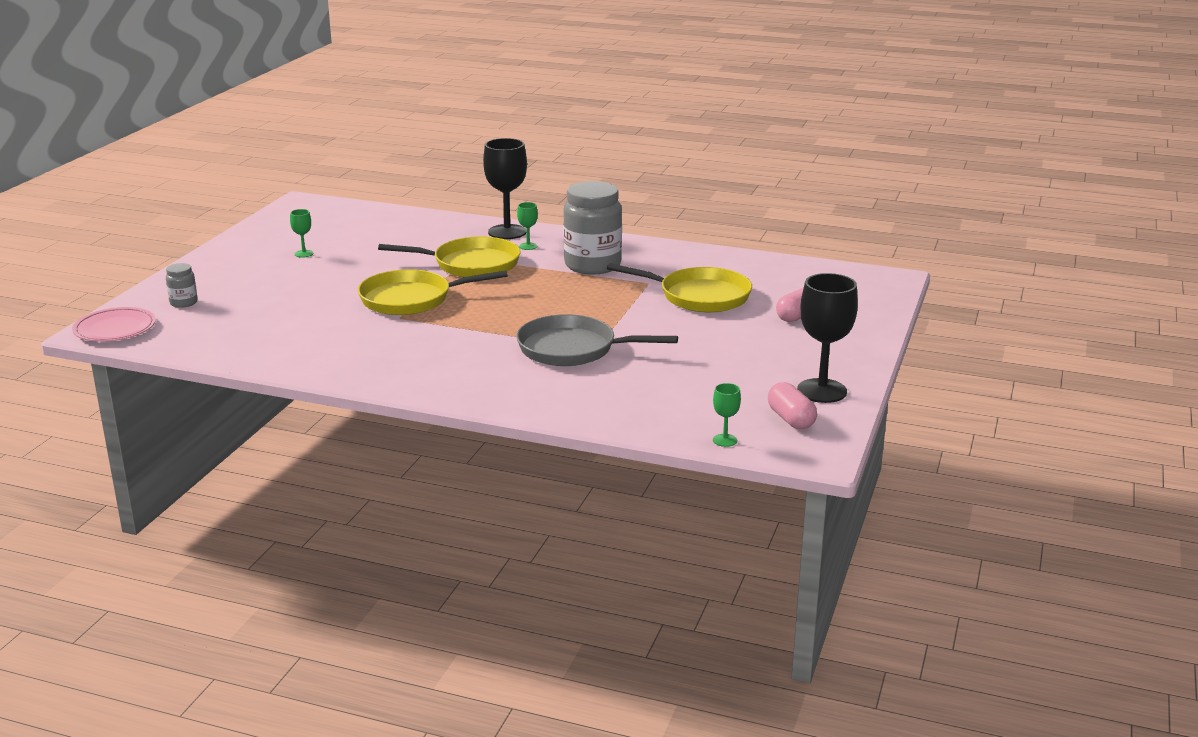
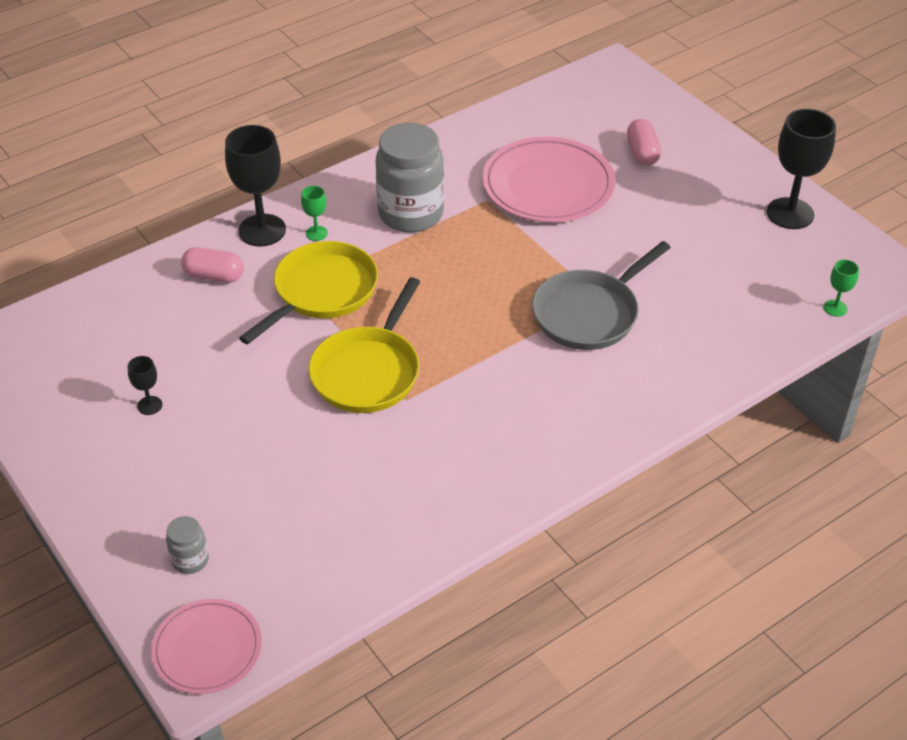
camera: 55 degrees left, 20 degrees up
green goblet [290,209,313,258] -> black goblet [128,356,163,415]
yellow pan [607,263,752,312] -> pink plate [482,137,615,222]
pink capsule [768,382,817,429] -> pink capsule moved to [181,247,244,283]

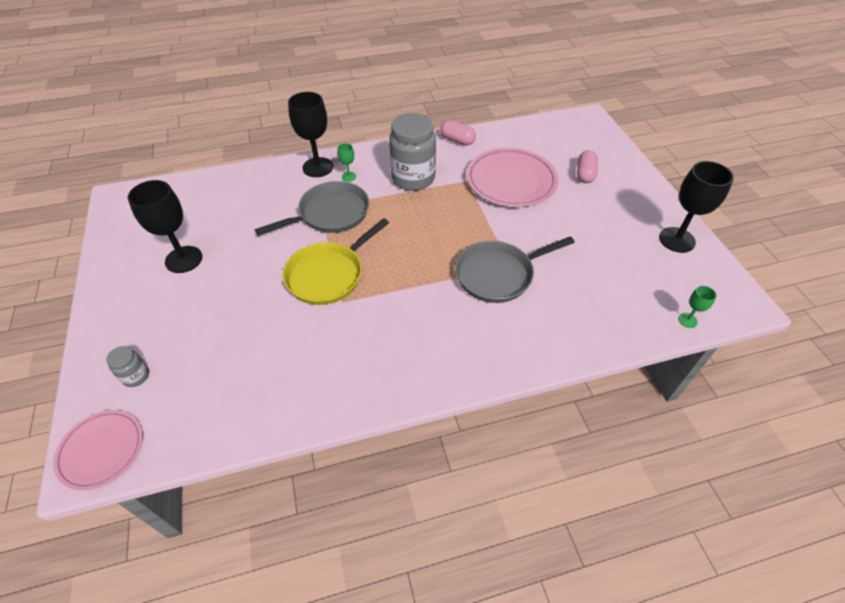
camera: 20 degrees right, 5 degrees up
black goblet [128,356,163,415] -> black goblet [128,180,202,273], size x2.15
pink capsule [181,247,244,283] -> pink capsule moved to [441,120,476,145]
yellow pan [239,241,378,344] -> grey pan [255,181,369,236]

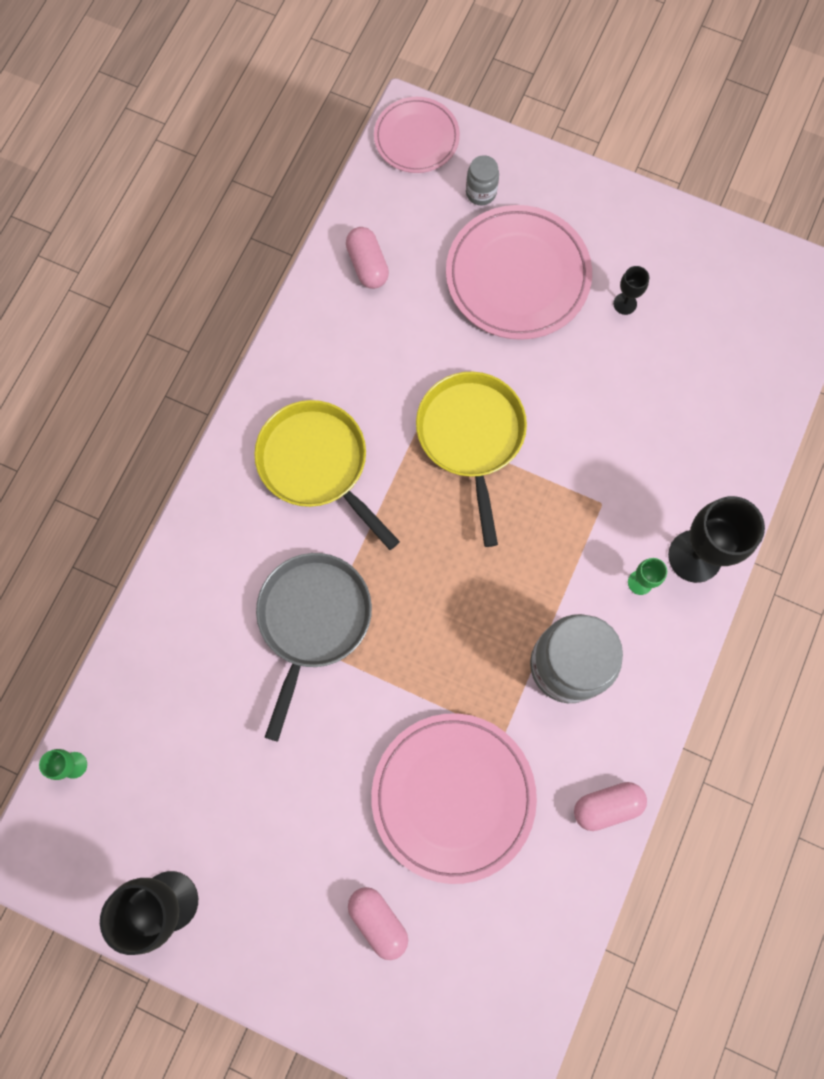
camera: 130 degrees right, 25 degrees up
black goblet [128,180,202,273] -> black goblet [613,266,649,315], size x0.47
grey pan [255,181,369,236] -> none
none -> yellow pan [254,400,400,550]
none -> pink capsule [346,227,389,289]
none -> pink plate [446,205,592,340]

